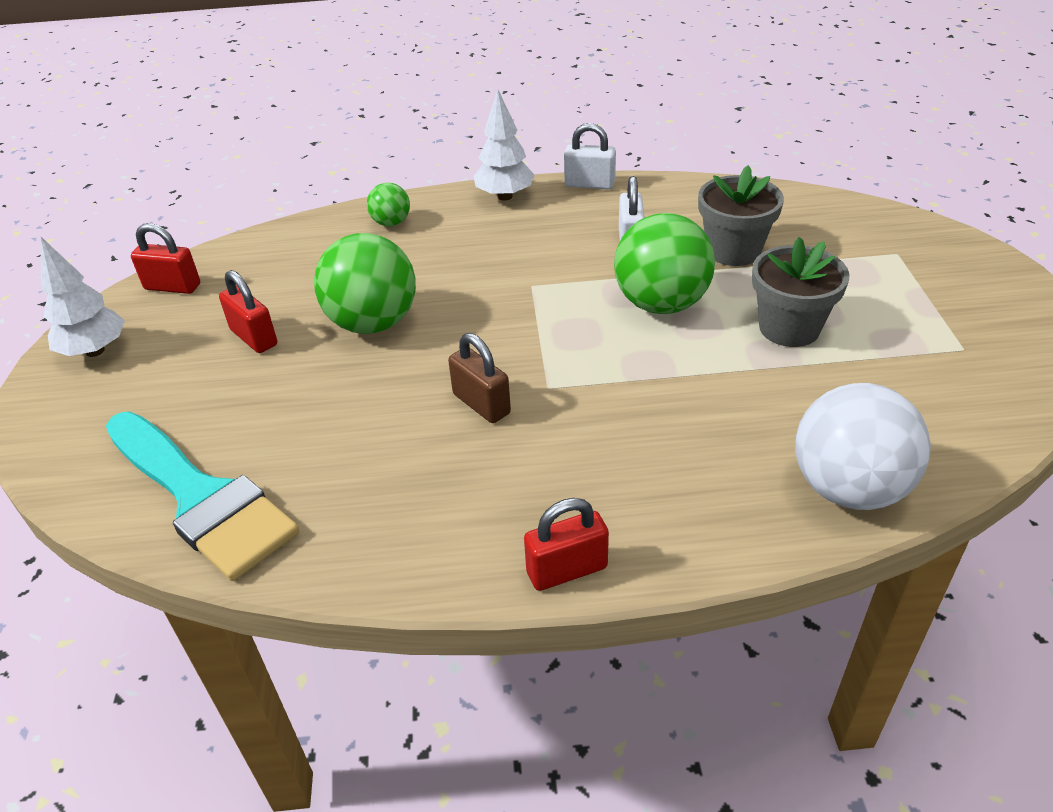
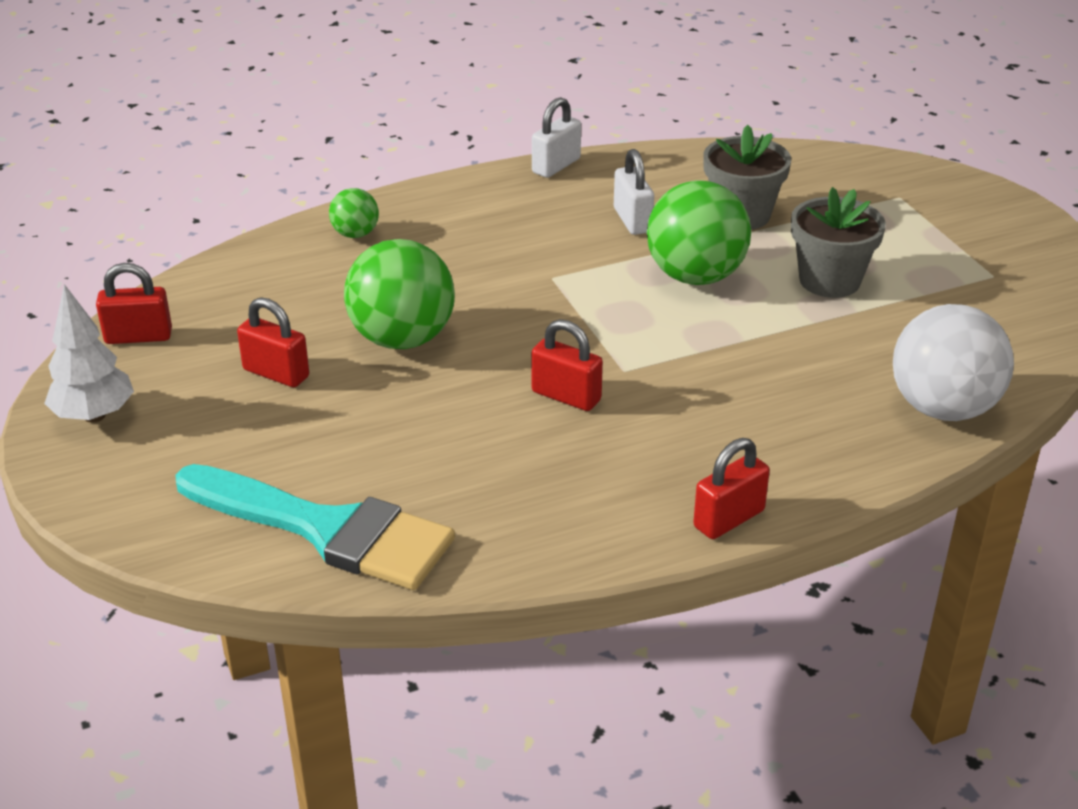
camera: 20 degrees left, 5 degrees down
brown padlock [448,333,511,423] -> red padlock [531,319,603,411]
white tree [474,90,535,201] -> none
white padlock [564,123,616,189] -> white padlock turned 45 degrees counterclockwise [532,97,581,178]

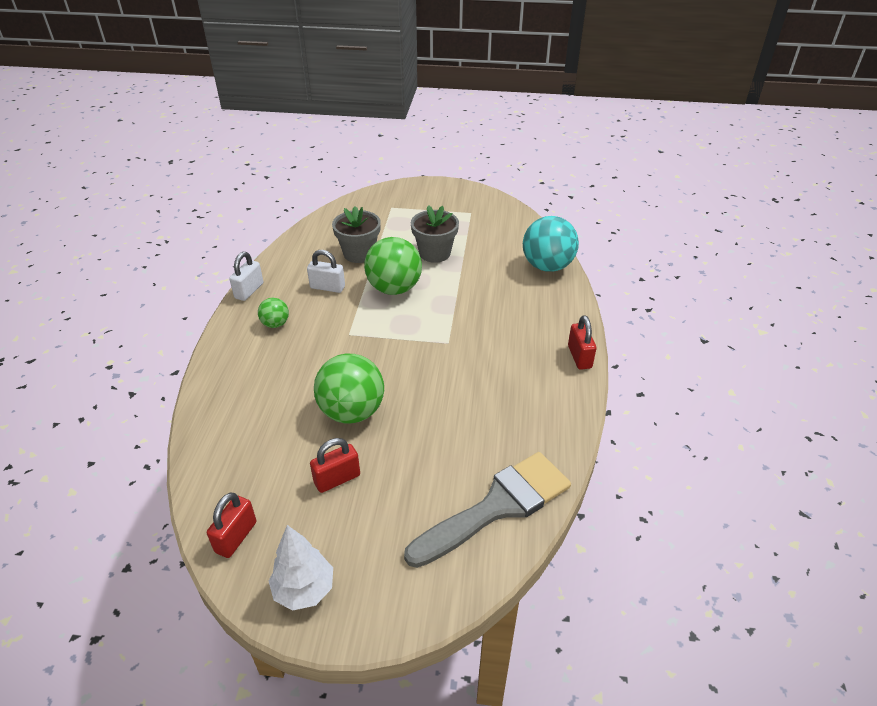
camera: 60 degrees left, 5 degrees up
turquoise brush [175,464,455,590] -> grey brush [404,452,571,568]
green ball [329,188,379,238] -> green ball moved to [258,298,289,328]
red padlock [531,319,603,411] -> none
white padlock [532,97,581,178] -> white padlock turned 45 degrees clockwise [229,252,263,301]
white ball [893,304,1014,421] -> turquoise ball [523,216,579,272]

